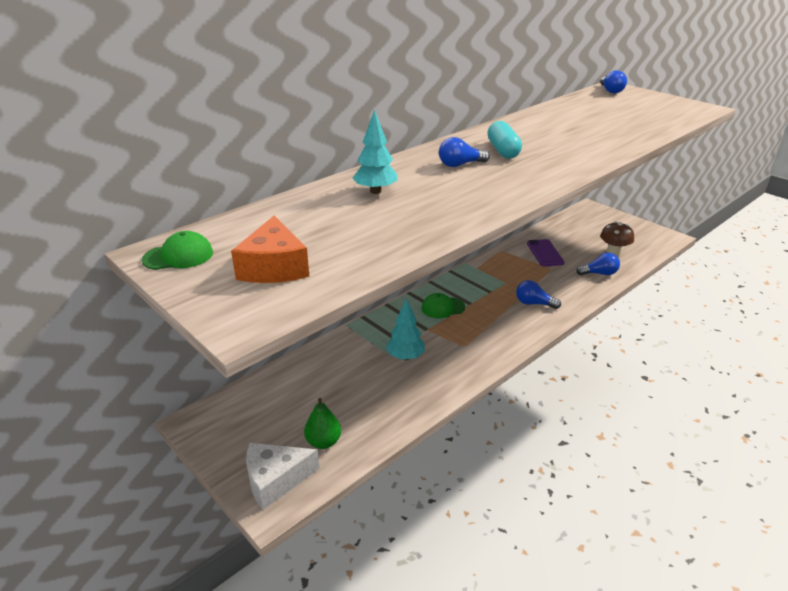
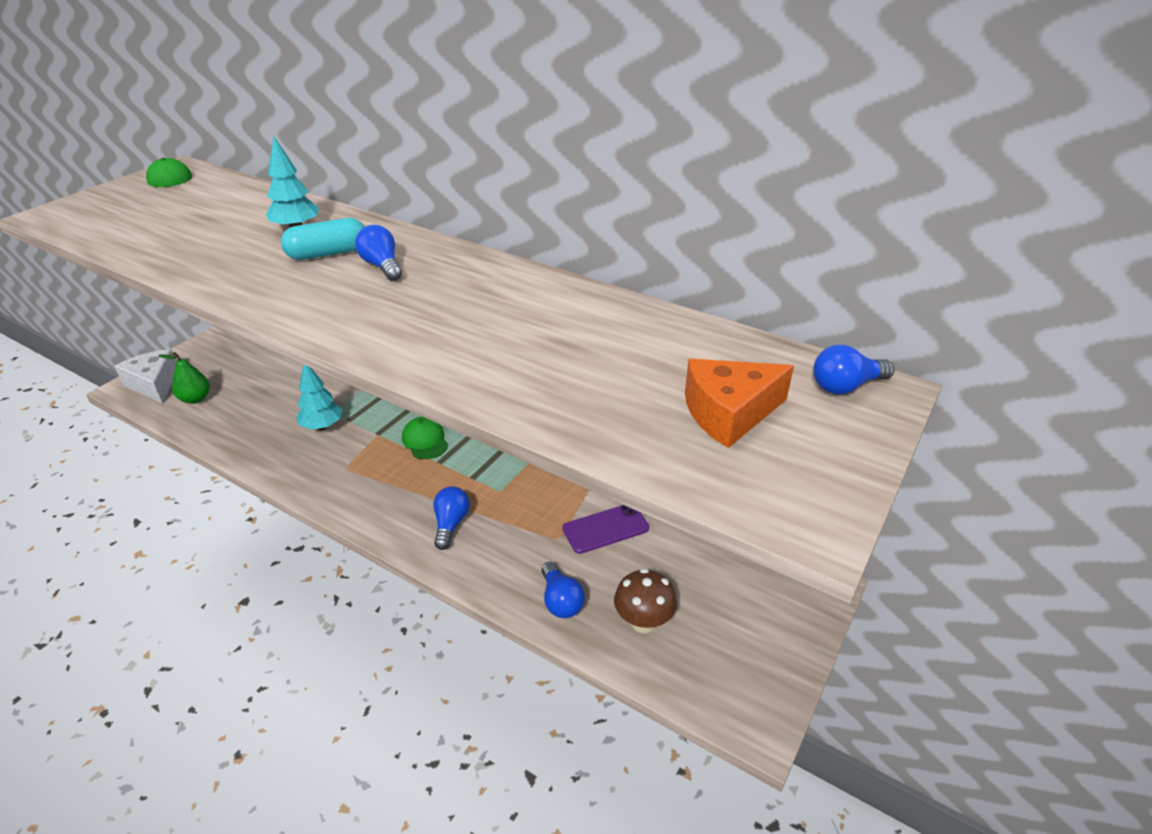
camera: 75 degrees right, 5 degrees up
orange cheese [231,215,309,283] -> orange cheese moved to [685,359,794,448]
turquoise capsule [488,121,522,159] -> turquoise capsule moved to [281,218,365,260]

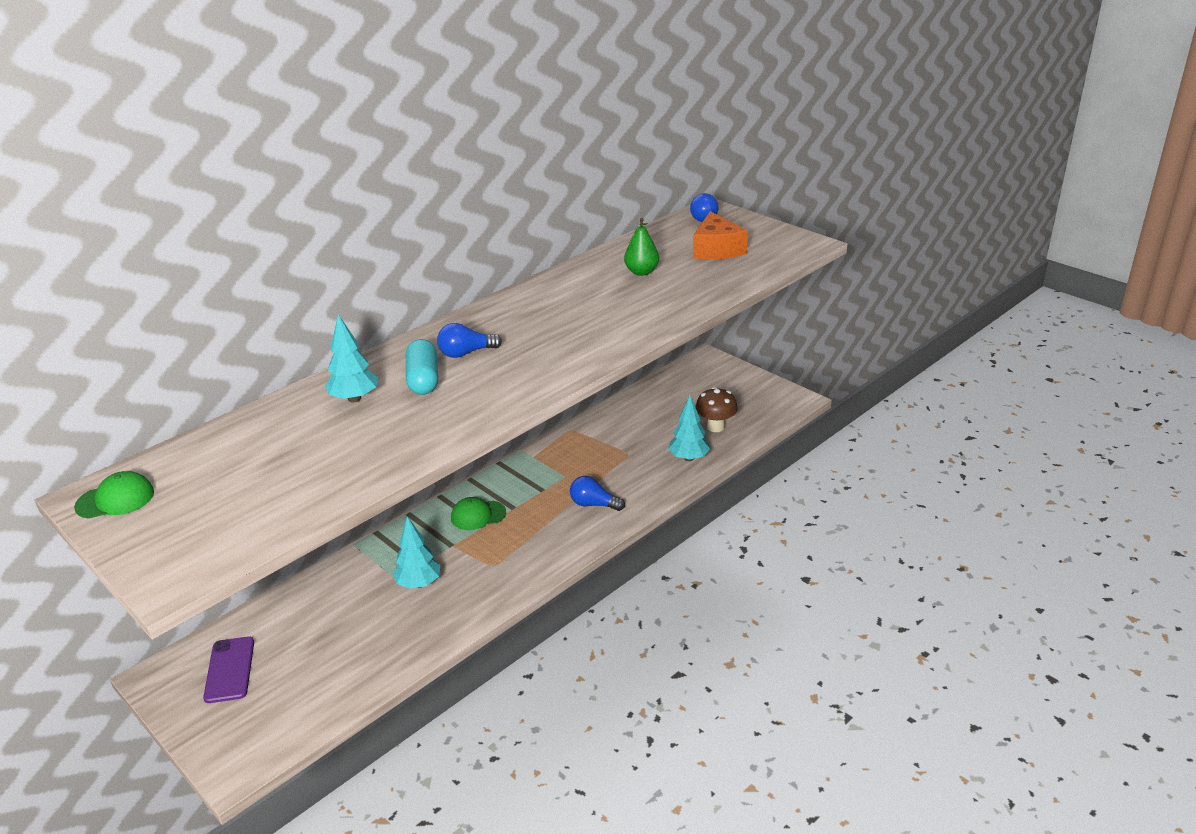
camera: 75 degrees left, 5 degrees down
white cheese [115,349,176,404] -> none
green pear [158,352,210,404] -> green pear moved to [624,218,659,276]
blue light bulb [541,562,585,618] -> turquoise tree [669,395,710,461]
purple phone [563,505,649,554] -> purple phone moved to [203,636,254,703]

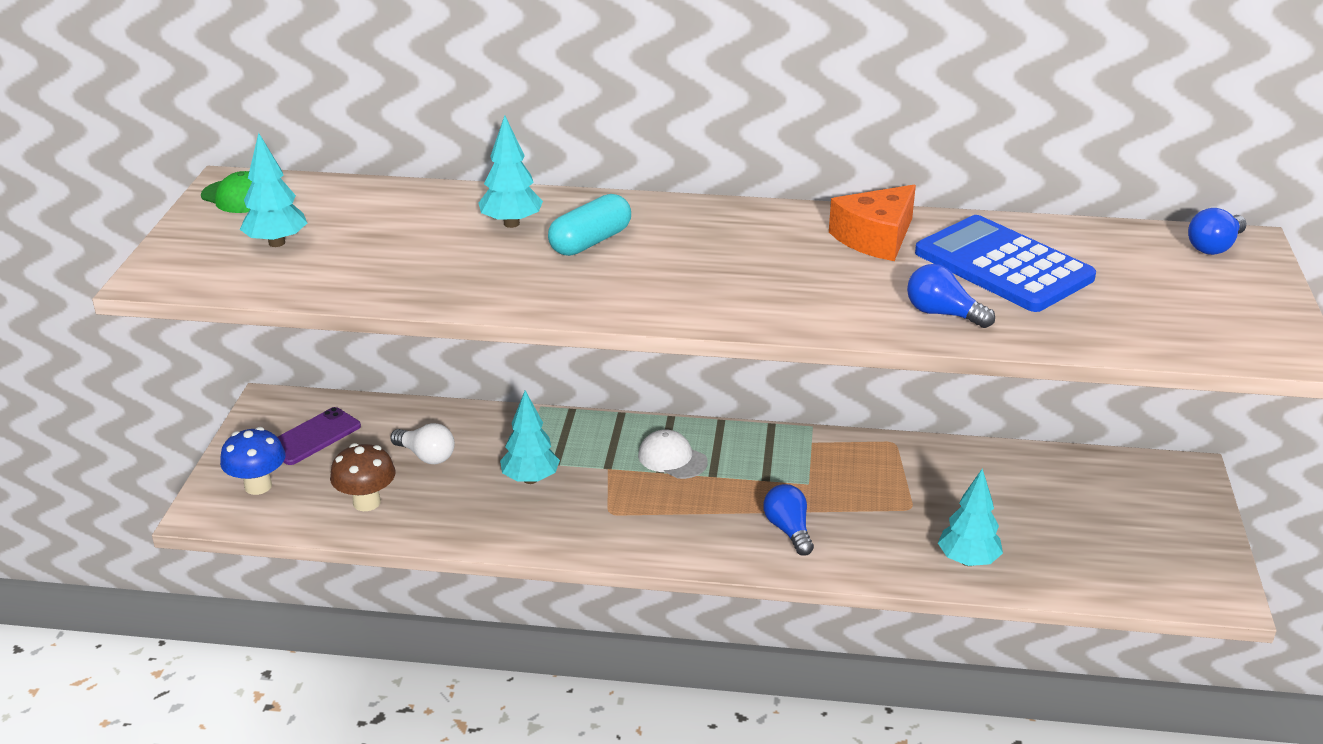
camera: 50 degrees right, 0 degrees up
blue light bulb [437,323,502,358] -> blue light bulb moved to [907,264,995,328]
green cap [451,497,506,530] -> white cap [638,430,708,479]
green pear [624,218,659,276] -> blue calculator [915,215,1096,312]
orange cheese [693,211,748,259] -> orange cheese moved to [829,185,916,261]
brown mushroom [696,387,738,432] -> brown mushroom moved to [330,443,396,511]
none -> blue mushroom [220,427,286,495]
none -> turquoise tree [240,133,307,247]
none -> white light bulb [390,423,455,464]

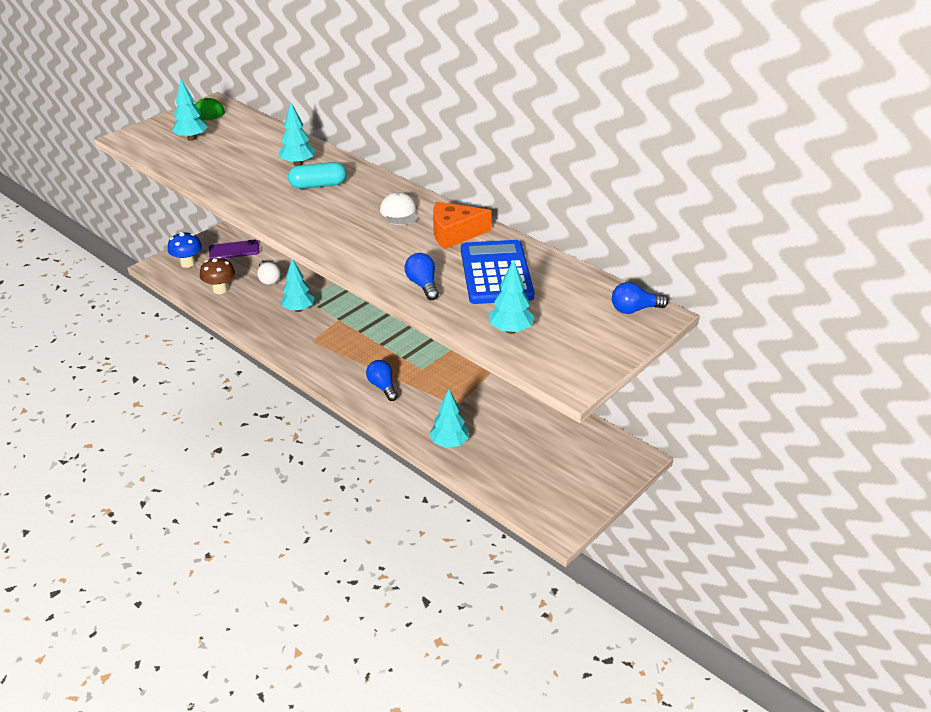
camera: 35 degrees right, 5 degrees up
white cap [638,430,708,479] -> white cap moved to [380,192,419,225]
blue light bulb [763,484,814,556] -> blue light bulb turned 45 degrees counterclockwise [366,360,398,401]
none -> turquoise tree [489,259,535,334]

